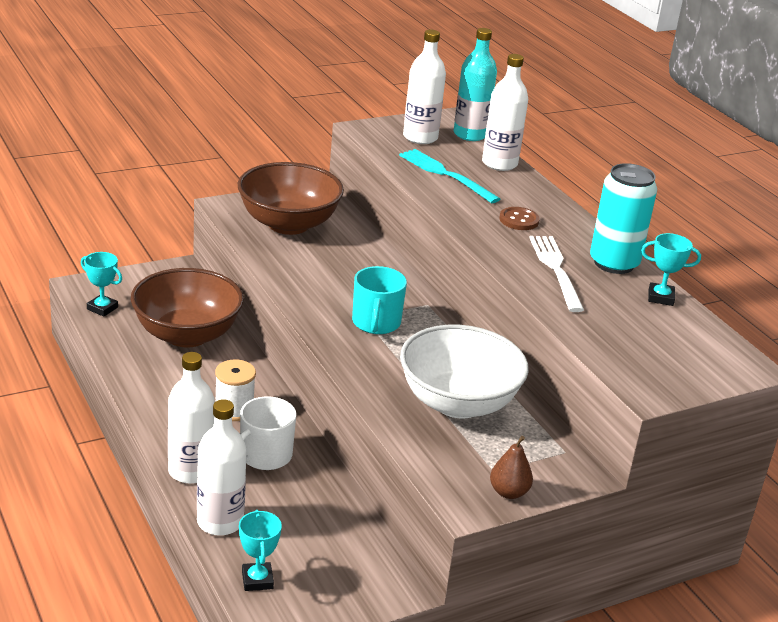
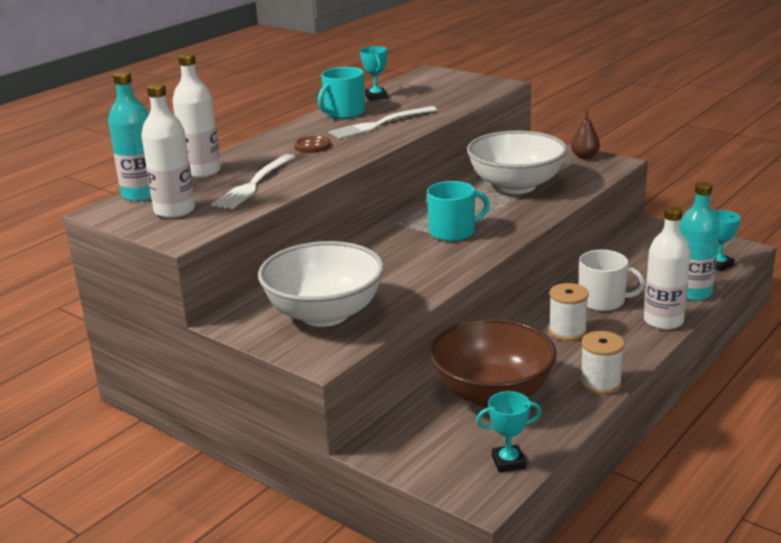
camera: 110 degrees left, 5 degrees down
turquoise trophy [81,252,122,317] -> turquoise trophy turned 75 degrees clockwise [476,391,542,473]
white bottle [197,399,247,536] -> turquoise bottle [680,182,720,301]
brown bowl [238,162,344,235] -> white bowl [258,241,384,327]
turquoise fork [399,149,500,203] -> white fork [211,154,295,209]
turquoise can [590,163,657,274] -> turquoise mug [318,67,365,119]
none -> white spool [580,331,625,395]

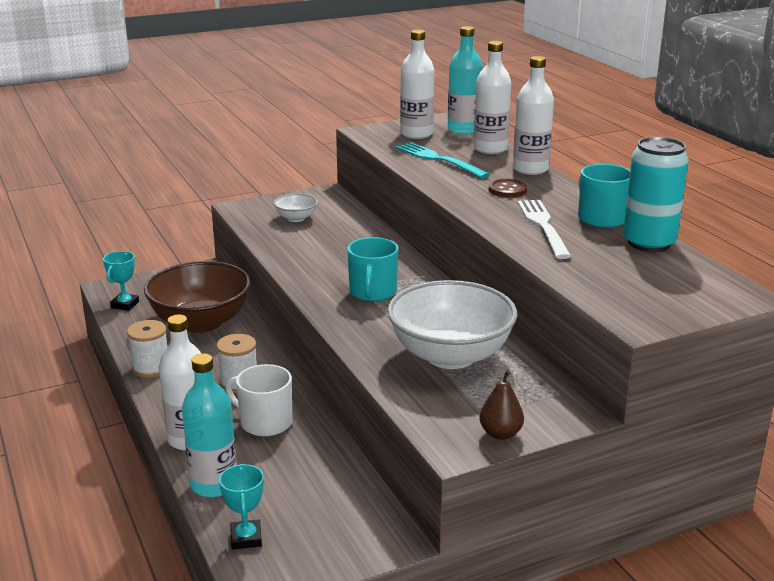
camera: 115 degrees right, 0 degrees up
white fork [211,154,295,209] -> turquoise fork [396,142,490,178]
white bowl [258,241,384,327] -> white bowl [274,194,318,222], size x0.45
turquoise trophy [360,46,388,101] -> turquoise can [623,137,689,252]
white mug [579,250,645,311] -> white mug turned 75 degrees clockwise [226,364,292,437]
none -> white bottle [513,56,554,175]

